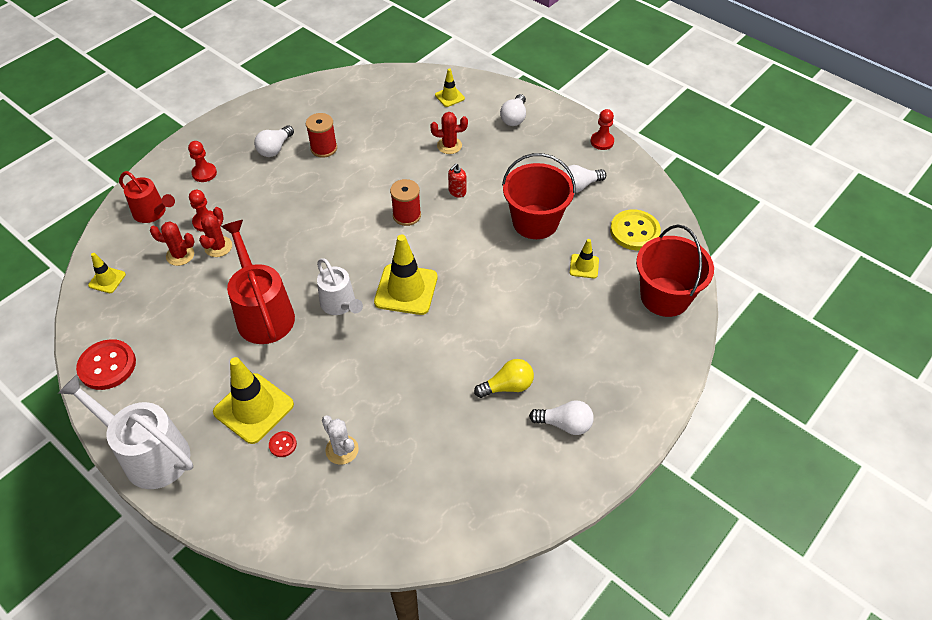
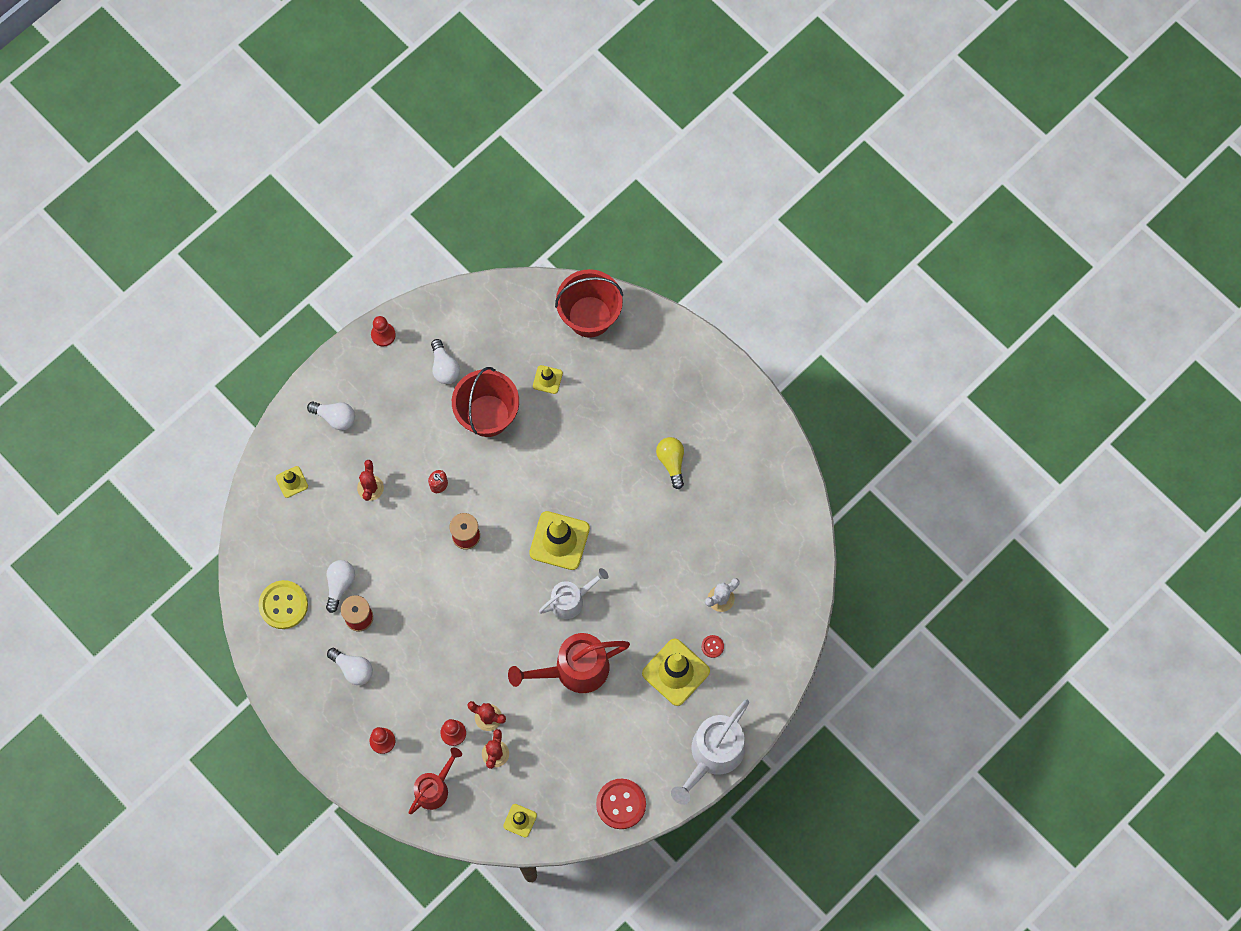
camera: 85 degrees left, 20 degrees up
white light bulb [529,400,594,435] -> white light bulb moved to [326,560,355,613]
yellow button [610,210,661,250] -> yellow button moved to [258,580,308,629]

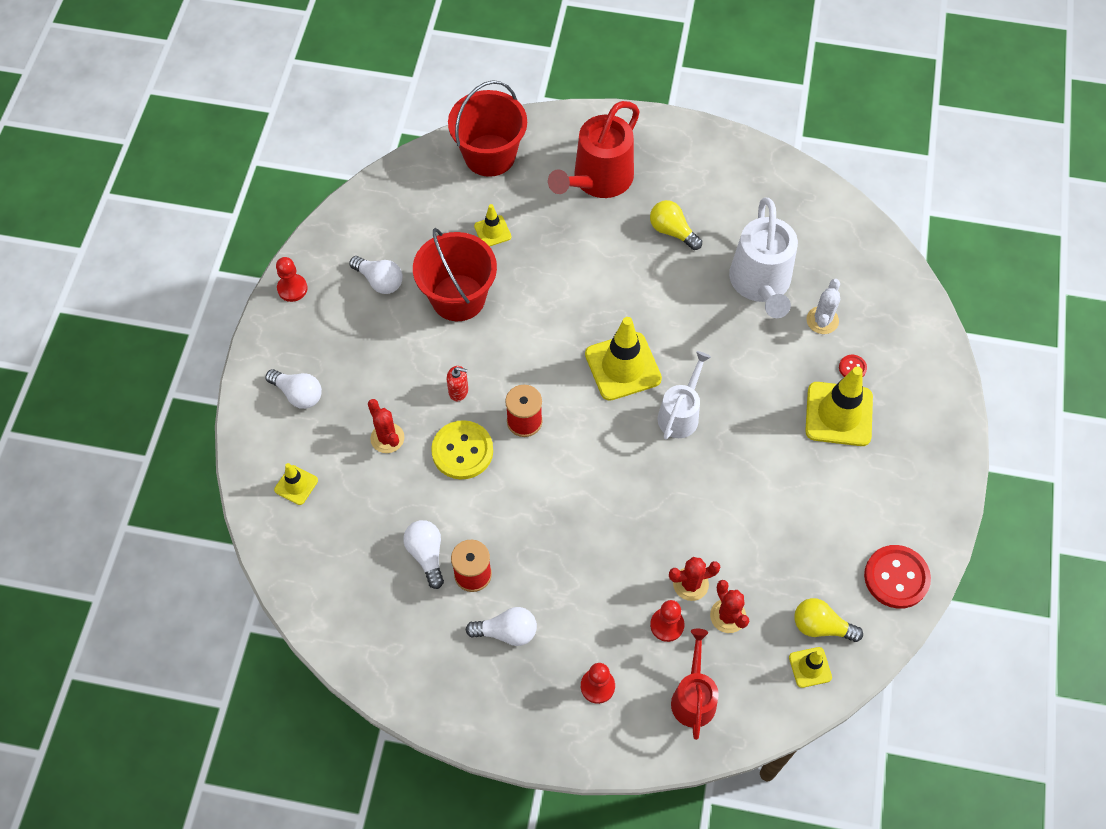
camera: 35 degrees left, 10 degrees down
yellow button [258,580,308,629] -> yellow button moved to [431,420,493,479]
white light bulb [307,402,355,430] -> white light bulb turned 45 degrees clockwise [265,369,322,409]
red watering can [508,633,630,693] -> red watering can moved to [548,101,640,198]
white watering can [671,700,749,805] -> white watering can moved to [729,198,798,318]
none -> yellow light bulb [794,598,863,642]

